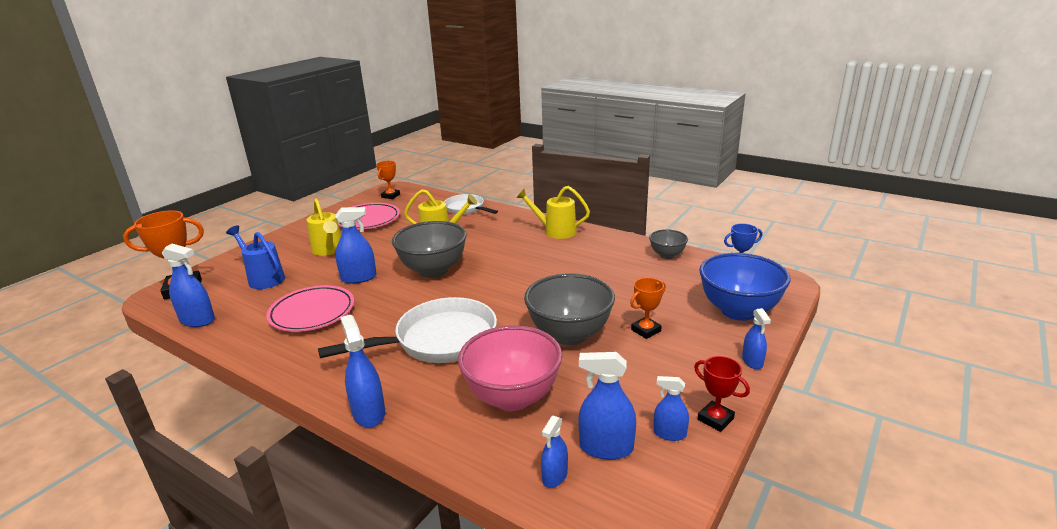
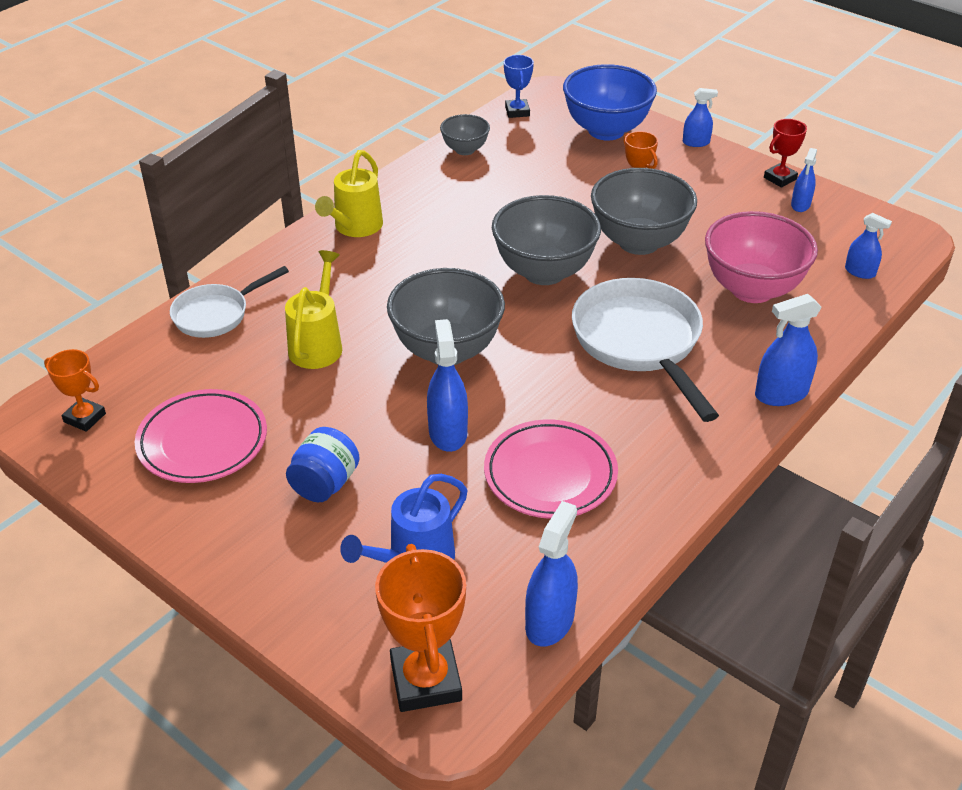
camera: 85 degrees left, 15 degrees up
yellow watering can [306,199,341,256] -> blue jar [286,427,360,502]
blue spray bottle [578,352,636,460] -> none
none -> grey bowl [492,195,601,285]

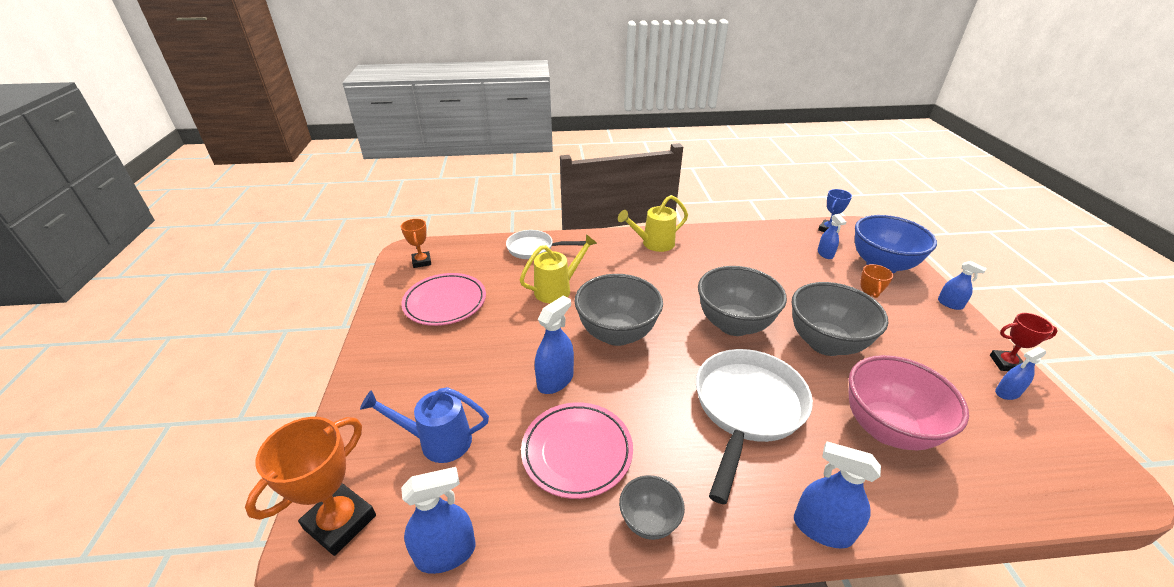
camera: 45 degrees right, 5 degrees down
blue jar [286,427,360,502] -> none
grey bowl [440,114,490,155] -> grey bowl moved to [619,475,685,540]
blue spray bottle [845,213,892,279] -> blue spray bottle moved to [818,214,846,259]

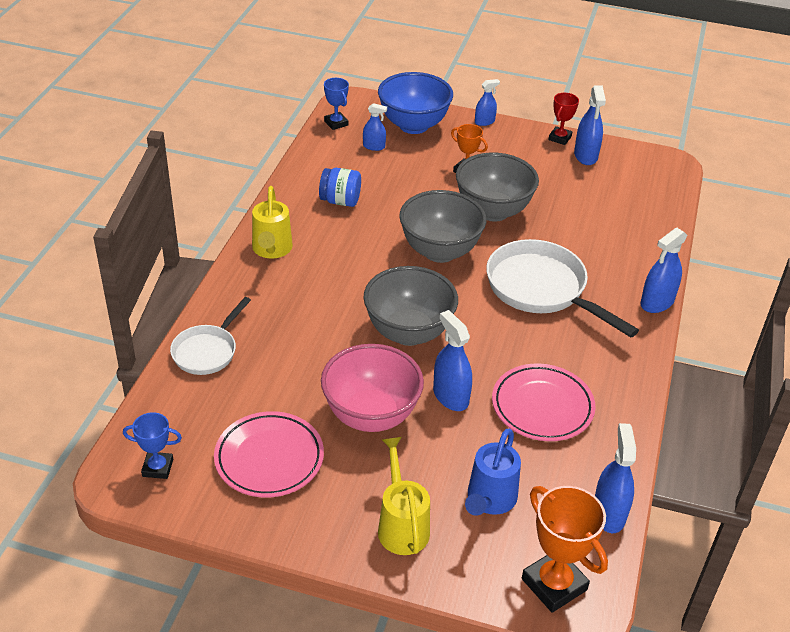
camera: 70 degrees left, 5 degrees up
orange trophy [401,219,431,268] -> blue trophy [123,412,182,479]
yellow watering can [520,234,597,303] -> yellow watering can moved to [378,437,430,555]
grey bowl [619,475,685,540] -> none
pink bowl [849,355,969,450] -> pink bowl moved to [321,344,424,432]
blue spray bottle [995,347,1046,400] -> blue spray bottle [574,85,606,165], size x1.61
none -> blue jar [319,168,361,207]

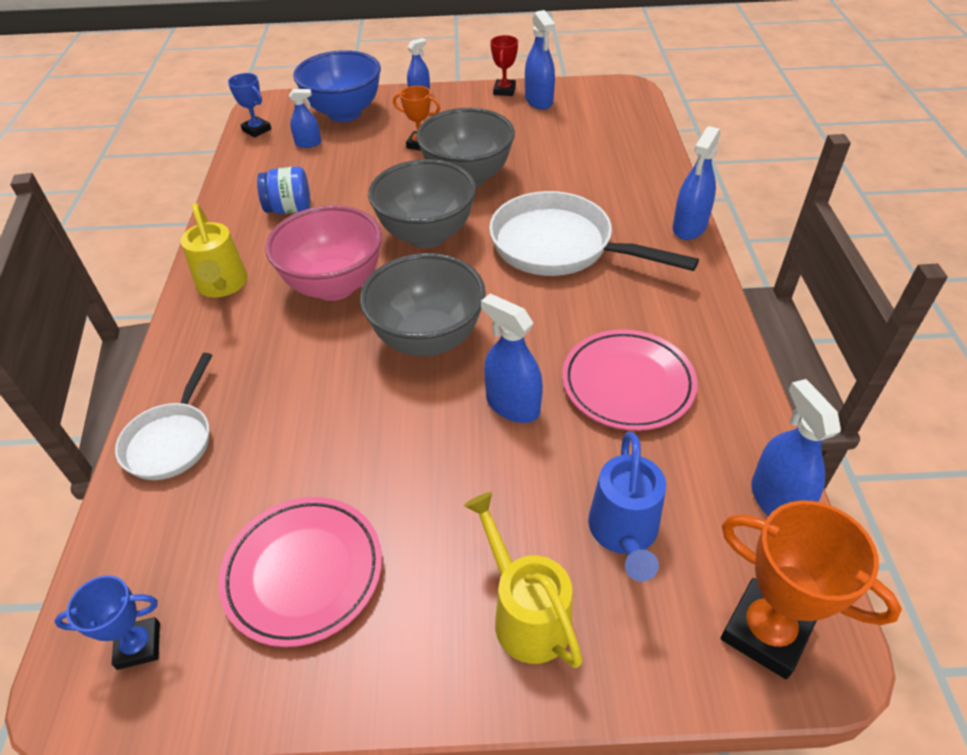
camera: 15 degrees left, 5 degrees up
pink bowl [321,344,424,432] -> pink bowl moved to [265,205,382,301]

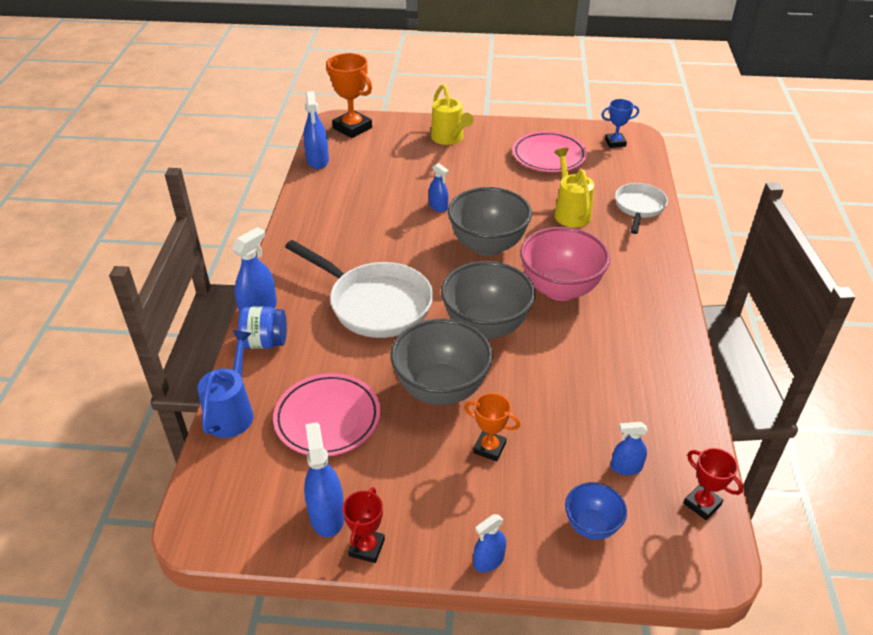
camera: 175 degrees left, 5 degrees down
yellow watering can [181,203,248,297] -> yellow watering can moved to [554,148,594,228]
blue trophy [228,73,271,137] -> red trophy [684,448,743,520]
blue jar [257,166,310,214] -> blue jar moved to [238,307,287,349]
blue bowl [293,50,381,122] -> blue bowl [565,482,627,540], size x0.53
blue spray bottle [481,294,543,423] -> blue spray bottle [429,163,449,212], size x0.62
pink plate [562,329,697,431] -> pink plate moved to [273,373,381,456]
blue watering can [588,432,666,582] -> blue watering can moved to [197,330,253,438]

